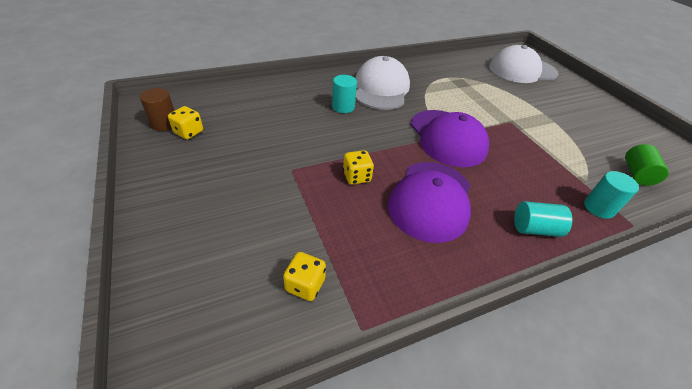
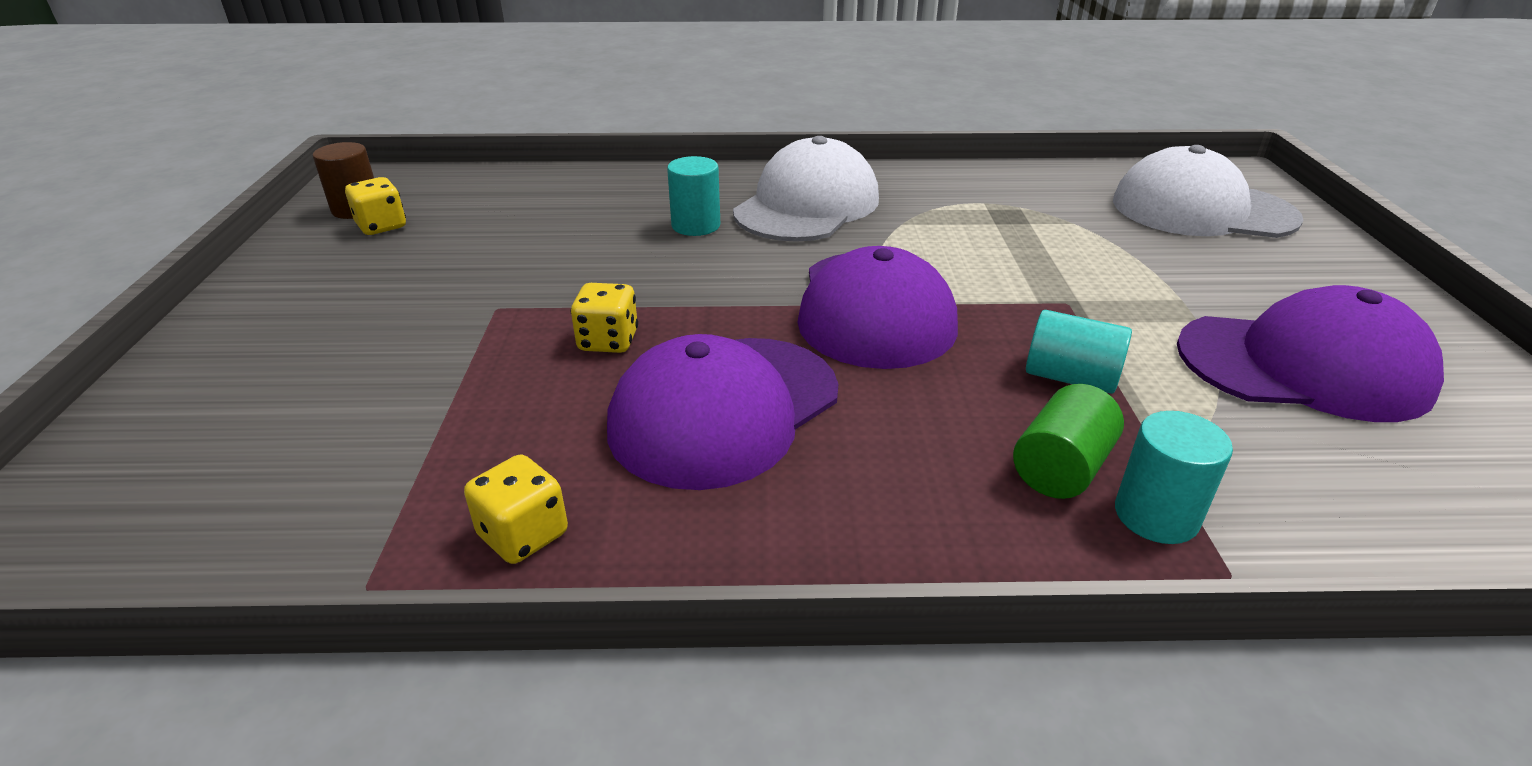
camera: 25 degrees right, 10 degrees down
yellow dice [283,252,326,301] -> yellow dice moved to [464,454,568,564]
turquoise cylinder [514,201,572,237] -> turquoise cylinder moved to [1026,310,1132,394]
green cylinder [625,144,669,186] -> green cylinder moved to [1013,384,1124,499]
none -> purple cap [1177,285,1444,422]

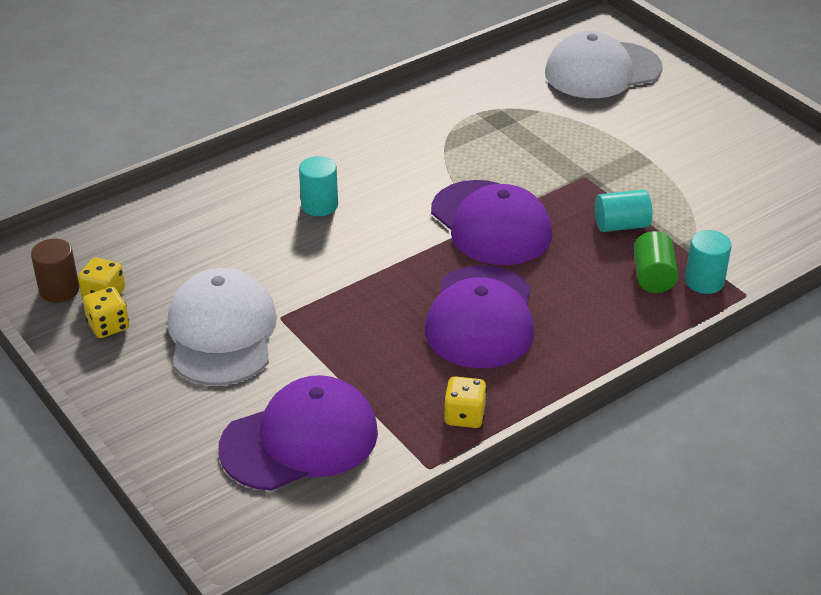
camera: 35 degrees left, 5 degrees up
yellow dice [571,283,638,353] -> yellow dice moved to [83,287,129,338]
white cap [733,136,879,242] -> white cap moved to [168,268,277,386]
purple cap [1177,285,1444,422] -> purple cap moved to [218,375,378,491]

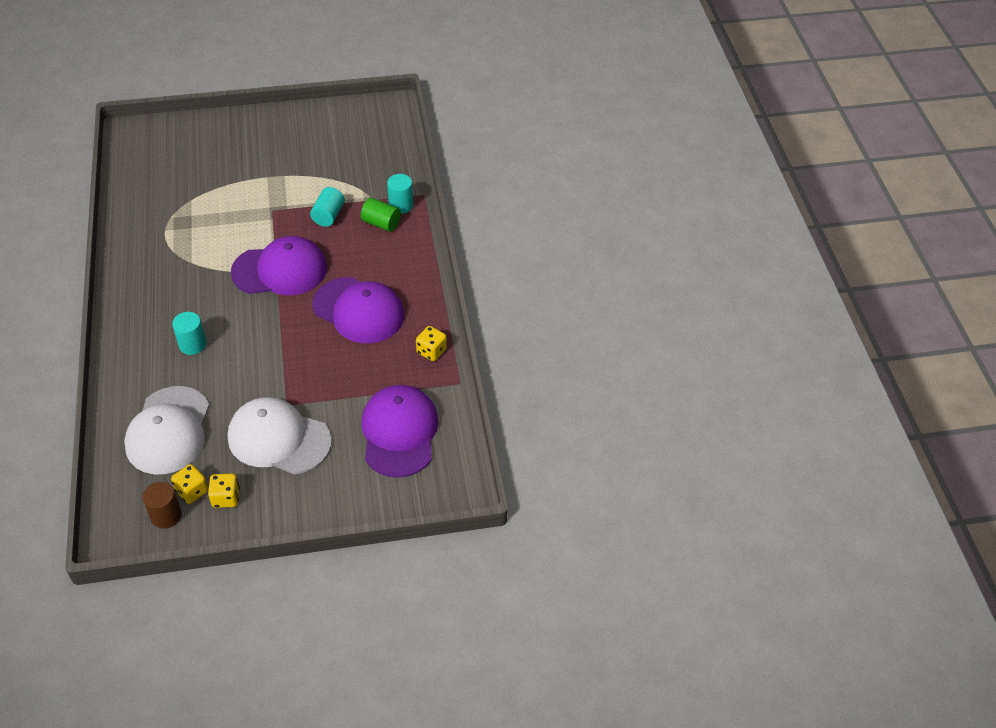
camera: 65 degrees left, 10 degrees up
white cap [545,31,663,98] -> white cap moved to [124,386,210,474]

